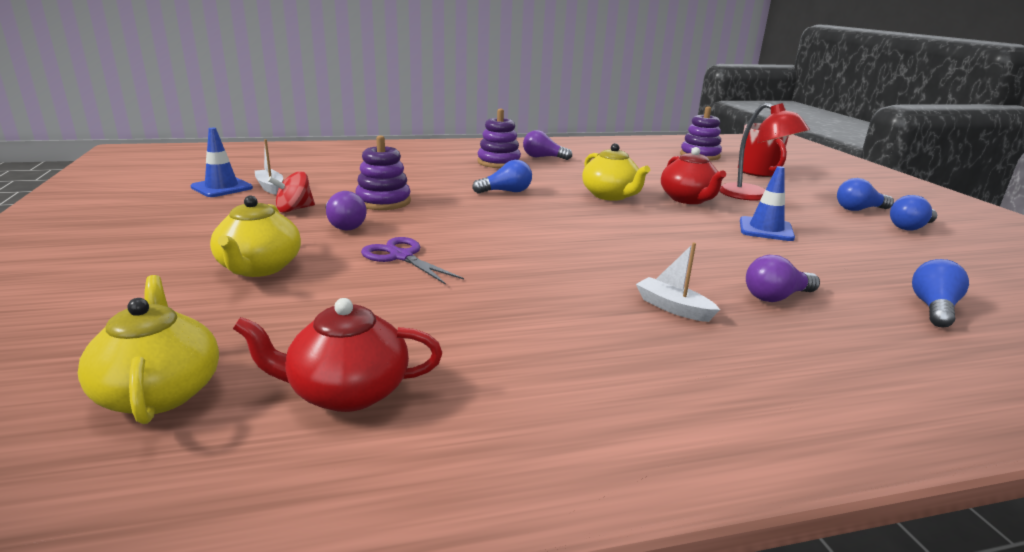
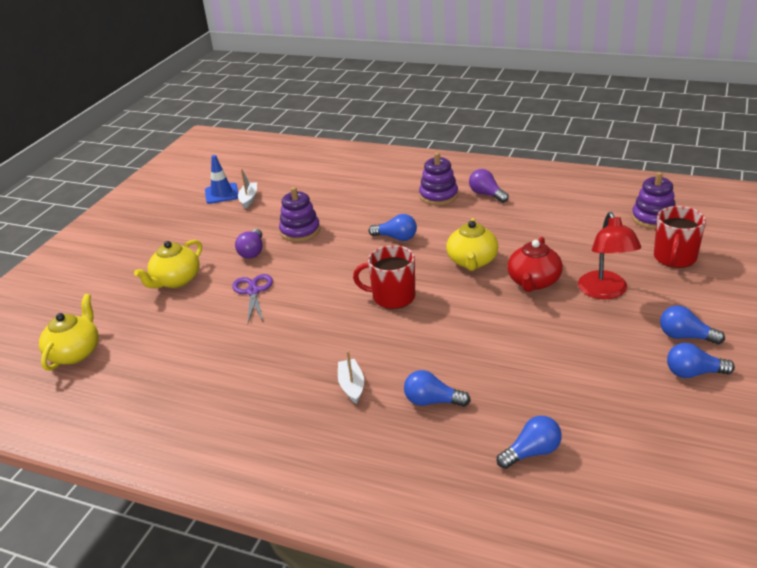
camera: 40 degrees right, 10 degrees up
red teapot [233,298,442,412] -> none
red spinning top [268,171,315,213] -> none
blue traffic cone [740,166,795,241] -> none
purple light bulb [746,255,820,302] -> blue light bulb [404,370,471,407]
none -> red mug [353,245,415,309]

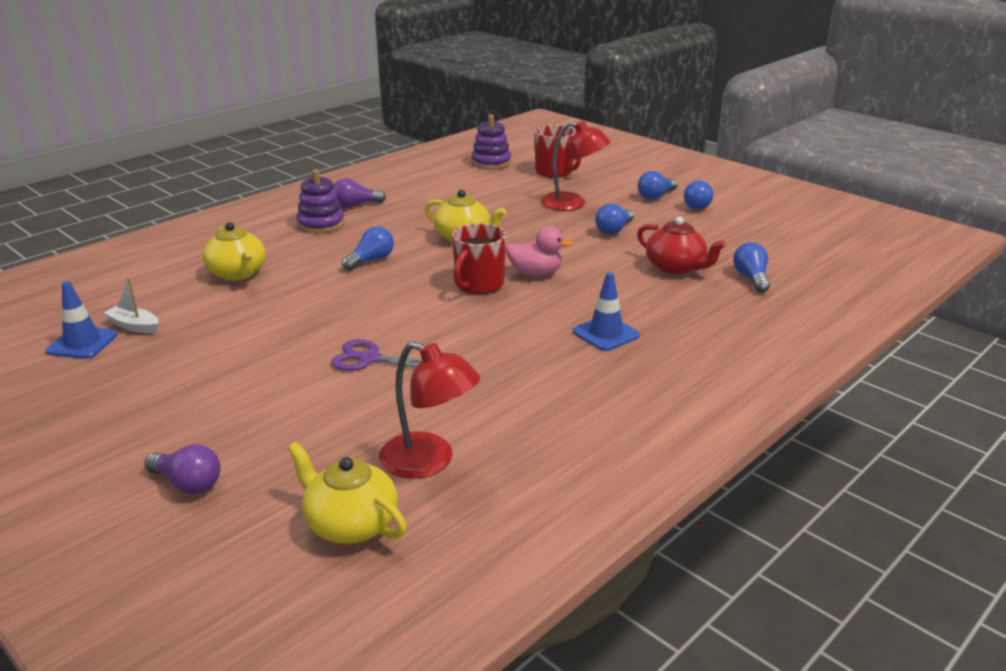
camera: 70 degrees left, 5 degrees down
yellow teapot [134,240,202,288] -> yellow teapot moved to [202,222,266,281]
purple light bulb [235,229,262,259] -> purple light bulb moved to [144,444,221,494]
purple stacking toy [279,187,320,242] -> none
white boat [338,351,364,404] -> blue traffic cone [573,272,640,351]
blue light bulb [404,370,471,407] -> blue light bulb moved to [595,204,634,235]
red teapot [507,237,563,292] -> red teapot moved to [637,217,726,274]
none -> red lamp [379,341,481,479]
none -> pink duck [506,226,573,276]

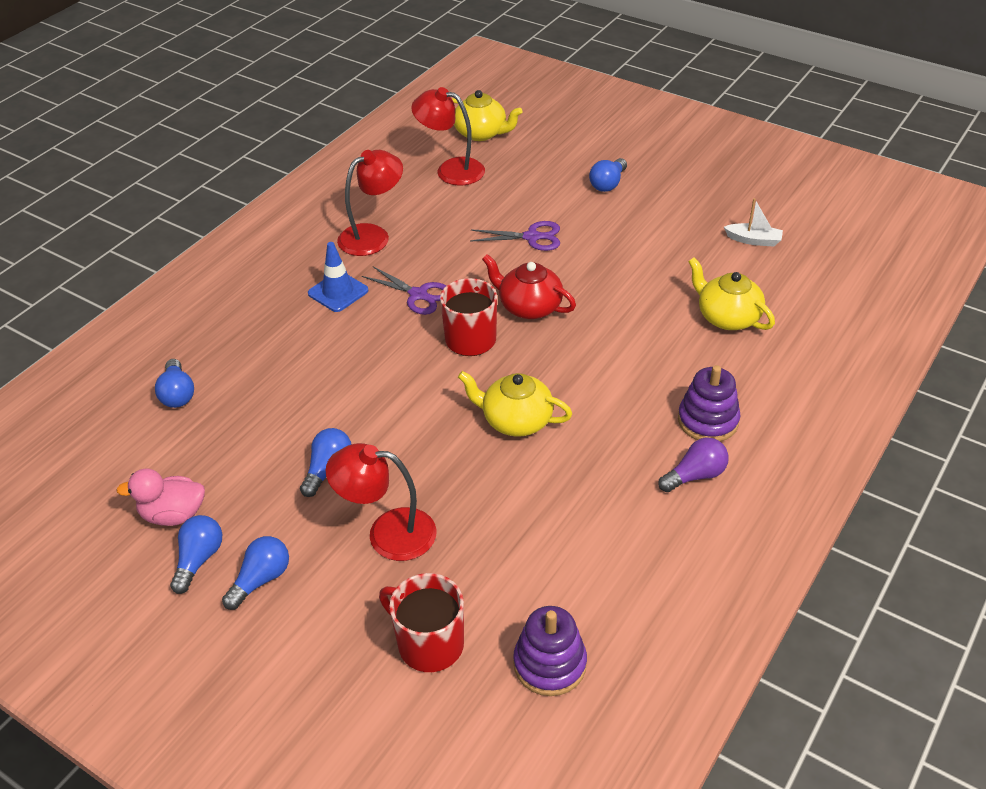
camera: 170 degrees right, 15 degrees up
blue traffic cone [45,281,118,359] -> none
purple light bulb [144,444,221,494] -> none
blue light bulb [342,226,394,270] -> blue light bulb moved to [589,158,627,192]
pink duck [506,226,573,276] -> pink duck moved to [116,468,205,526]
red teapot [637,217,726,274] -> red teapot moved to [482,254,576,319]
none -> red lamp [337,150,403,256]
none -> purple scissors [362,266,447,315]

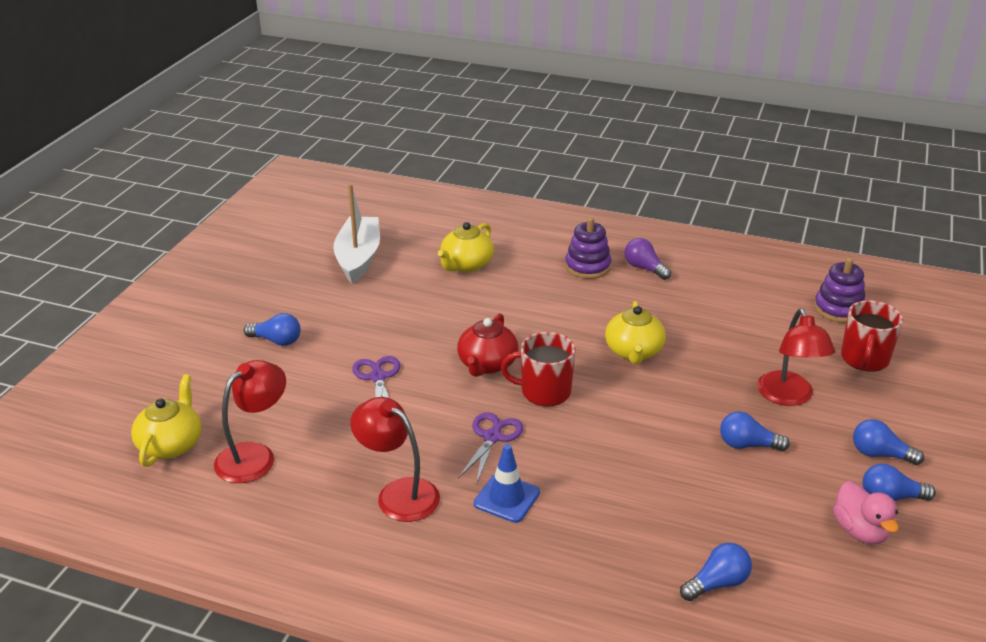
camera: 105 degrees left, 10 degrees down
red lamp [411,87,485,186] -> red lamp turned 150 degrees counterclockwise [214,360,286,483]
white boat [724,198,783,247] -> white boat [333,184,380,284], size x2.05

